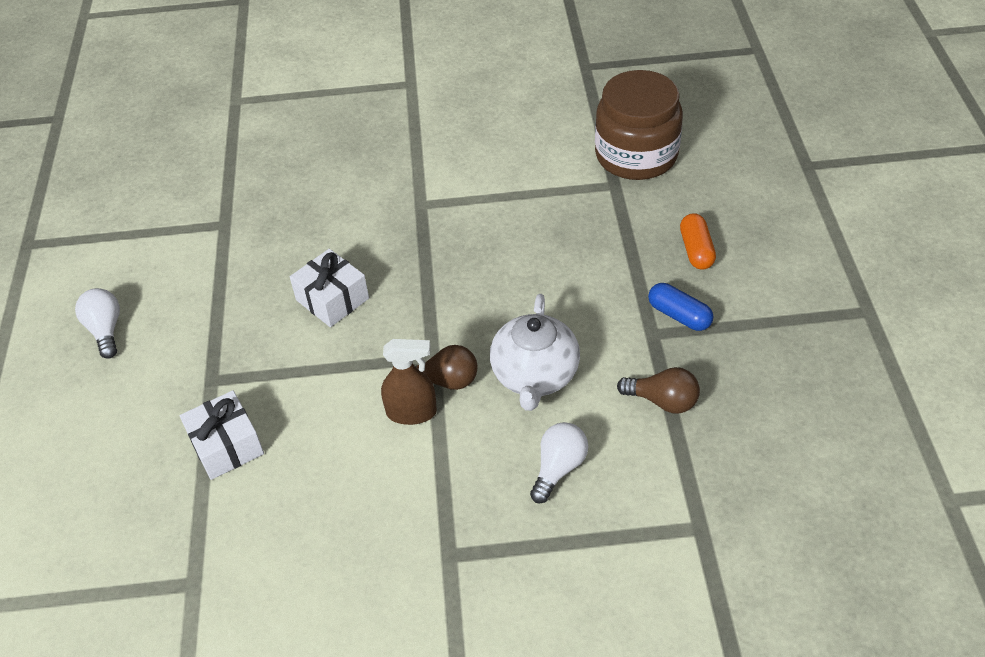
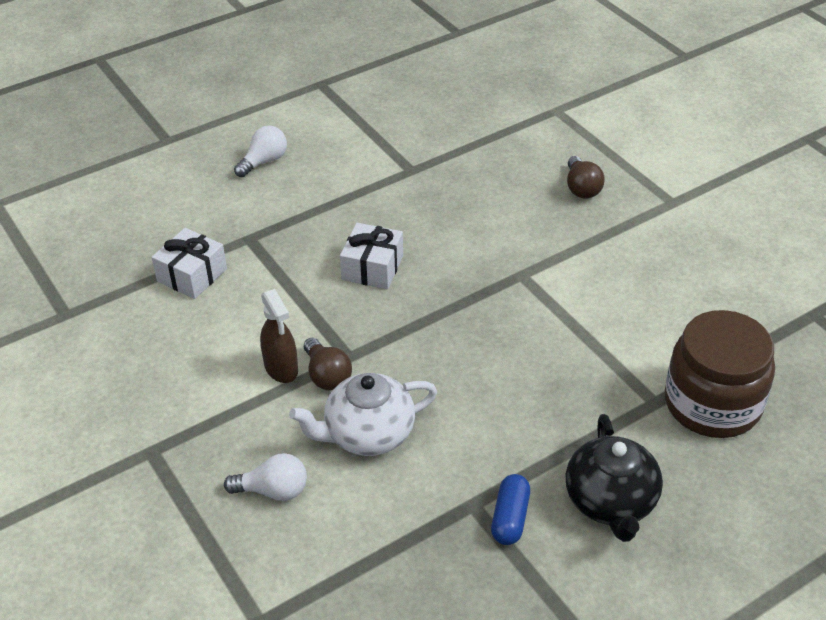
camera: 60 degrees right, 5 degrees down
brown light bulb [617,367,700,414] -> brown light bulb moved to [567,156,605,199]
orange capsule [680,214,716,269] -> black teapot [565,414,663,542]

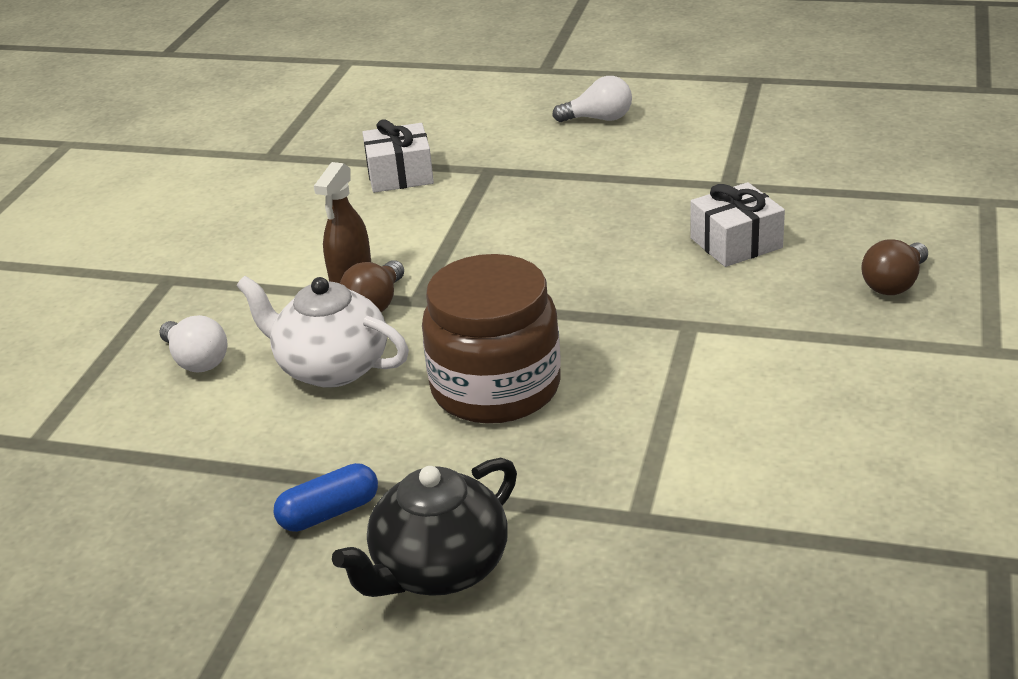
camera: 50 degrees right, 10 degrees down
white gift [340,223,403,289] -> white gift moved to [690,182,785,267]
brown jar [665,310,775,438] -> brown jar moved to [422,254,561,424]

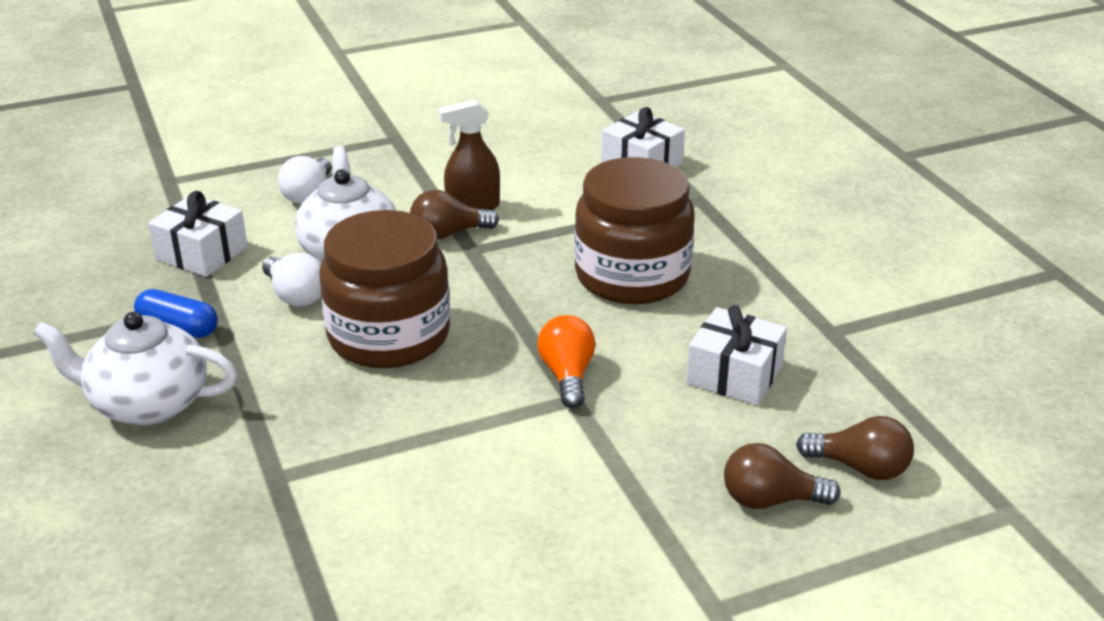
camera: 50 degrees right, 0 degrees up
black teapot [332,457,517,597] -> white teapot [33,312,237,425]
white light bulb [552,76,632,122] -> white light bulb moved to [262,253,321,307]
none -> white gift [148,191,248,277]
none -> orange light bulb [538,315,595,408]
none -> brown jar [574,157,694,304]
none -> brown light bulb [796,416,914,480]

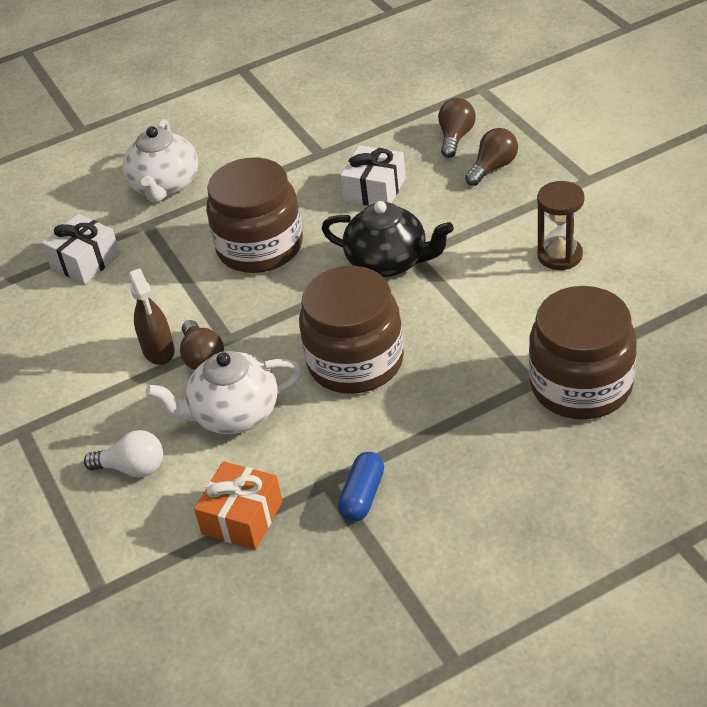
camera: 90 degrees left, 10 degrees up
white teapot [33,312,237,425] -> white teapot moved to [122,119,198,203]
white gift [148,191,248,277] -> orange gift [194,461,282,550]
white light bulb [262,253,321,307] -> none
orange light bulb [538,315,595,408] -> black teapot [322,201,454,277]
brown light bulb [724,443,841,509] -> brown light bulb turned 135 degrees counterclockwise [465,128,518,186]
none -> brown jar [529,286,637,419]
none -> brown hourglass [537,181,584,270]

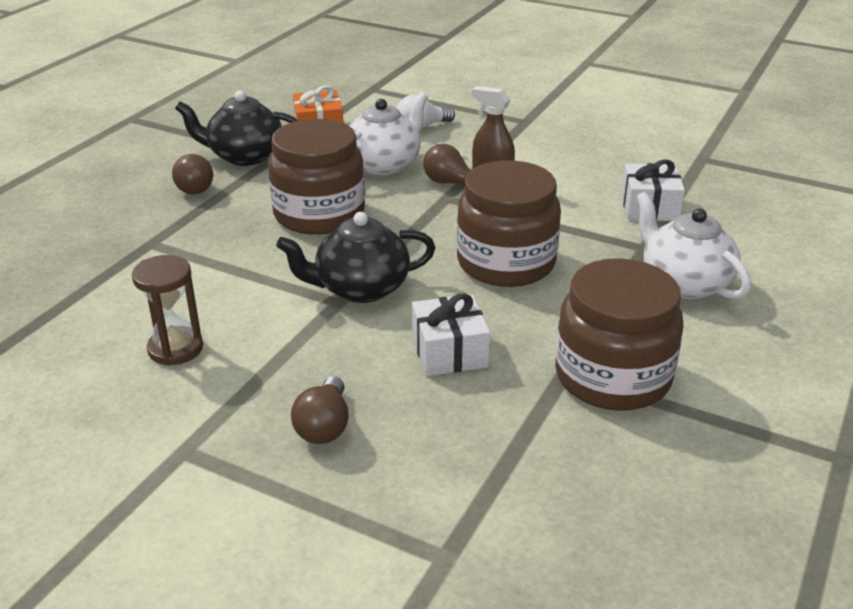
camera: 140 degrees right, 10 degrees down
blue capsule [338,452,384,522] -> black teapot [175,90,298,166]
brown light bulb [438,98,476,158] -> brown light bulb moved to [172,154,213,194]
brown jar [529,286,637,419] -> brown jar moved to [555,258,684,411]

